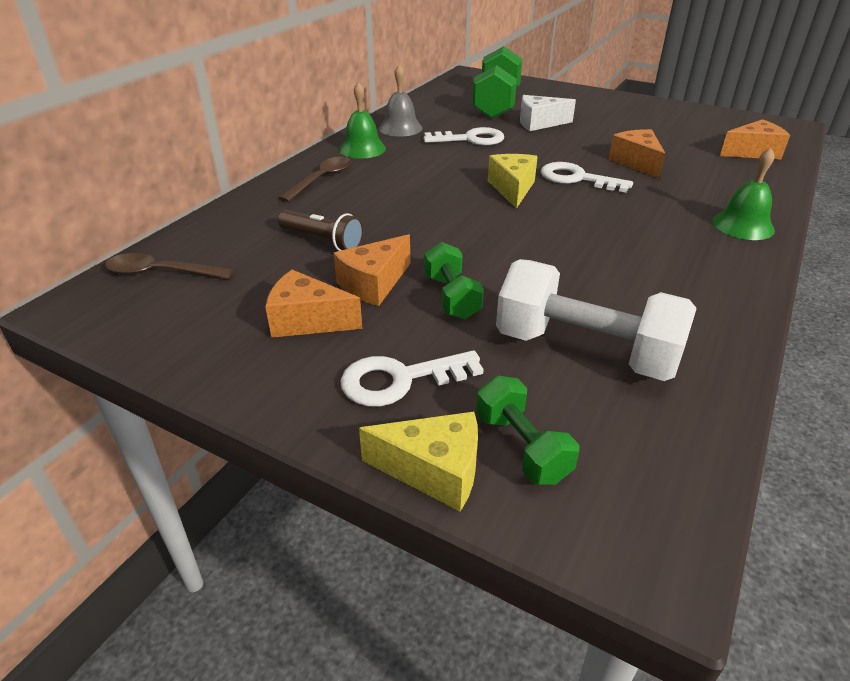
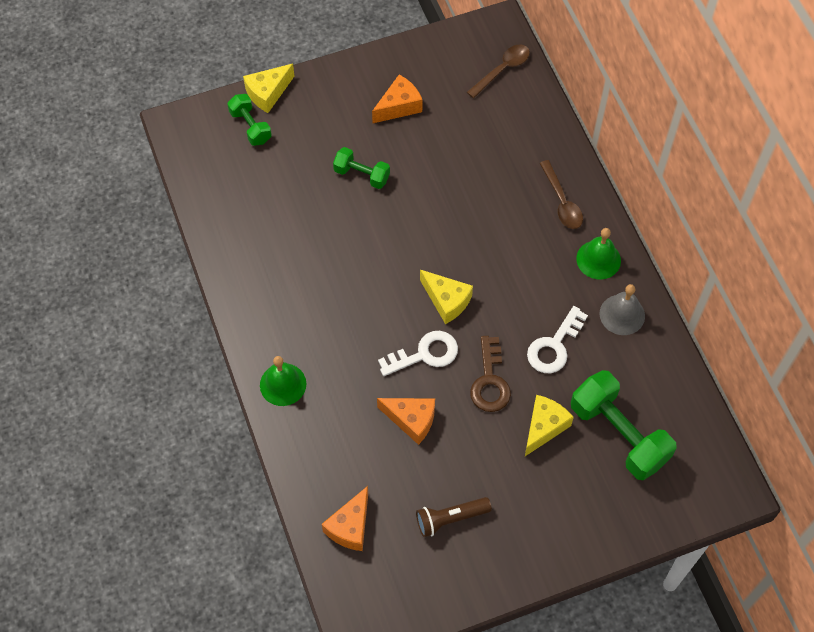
camera: 130 degrees right, 25 degrees up
brown flashlight [278,210,364,251] -> brown flashlight moved to [416,497,492,537]
orange cheese [334,234,410,306] -> none
white key [340,350,484,407] -> none
green dumbbell [476,376,579,485] -> green dumbbell turned 45 degrees clockwise [227,94,272,146]
white dumbbell [496,259,696,381] -> none
white cheese [520,95,576,131] -> yellow cheese [525,395,574,456]
none -> brown key [470,336,511,412]

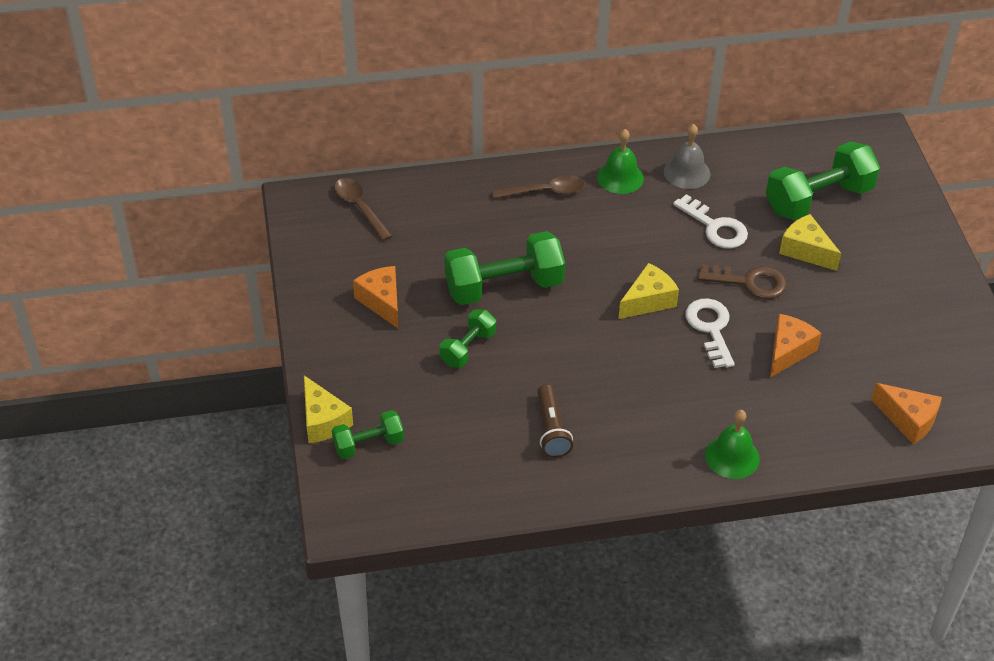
camera: 80 degrees left, 15 degrees down
brown flashlight [416,497,492,537] -> brown flashlight moved to [537,384,573,458]
none -> green dumbbell [444,231,565,305]

